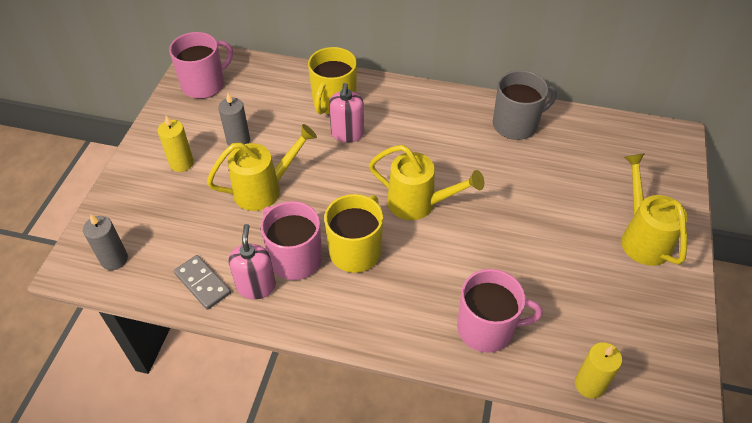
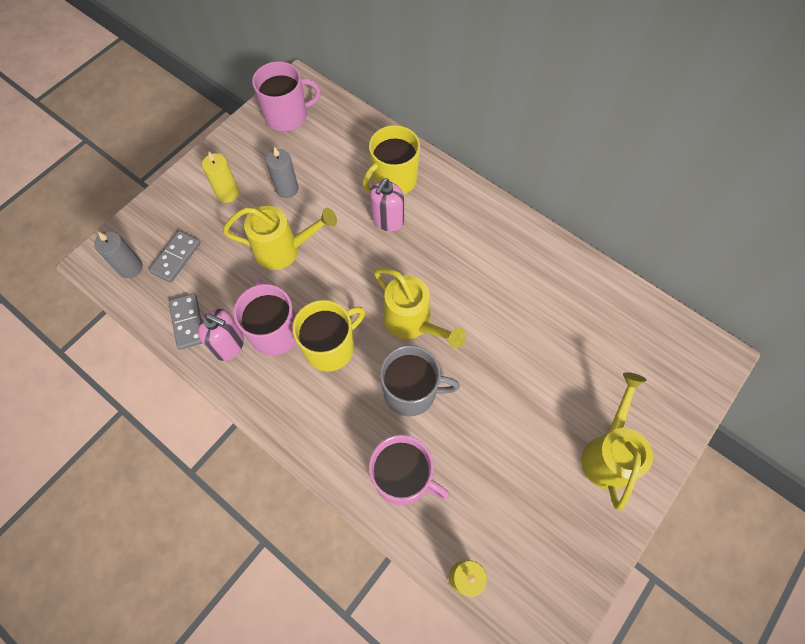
camera: 25 degrees right, 15 degrees up
pink soap dispenser [228,224,276,299] -> pink soap dispenser turned 90 degrees clockwise [198,309,244,361]
grey mug [493,70,557,140] -> grey mug moved to [380,345,460,416]
none -> grey domino [149,231,201,283]

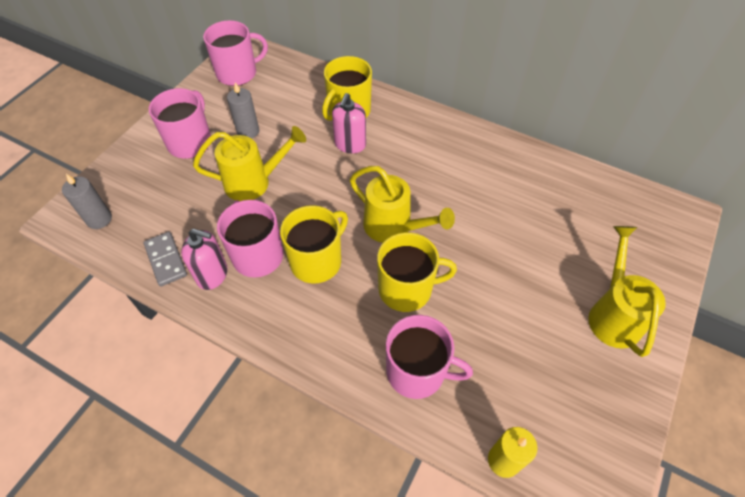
camera: 10 degrees left, 10 degrees down
grey domino [149,231,201,283] -> none
yellow candle [202,152,239,203] -> pink mug [149,88,211,159]
grey mug [380,345,460,416] -> yellow mug [377,232,457,312]

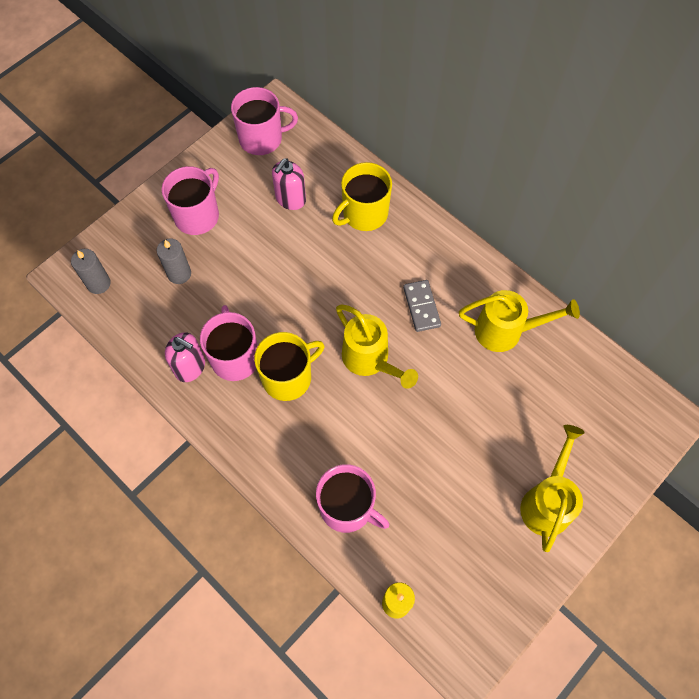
camera: 15 degrees right, 10 degrees up
grey domino [143,232,187,287] -> grey domino moved to [403,280,441,332]
yellow watering can [193,126,306,201] -> yellow watering can moved to [459,290,580,352]
grey candle [227,82,259,139] -> grey candle moved to [157,238,191,284]
pink soap dispenser [332,93,366,153] -> pink soap dispenser moved to [272,158,306,210]
yellow mug [377,232,457,312] -> none

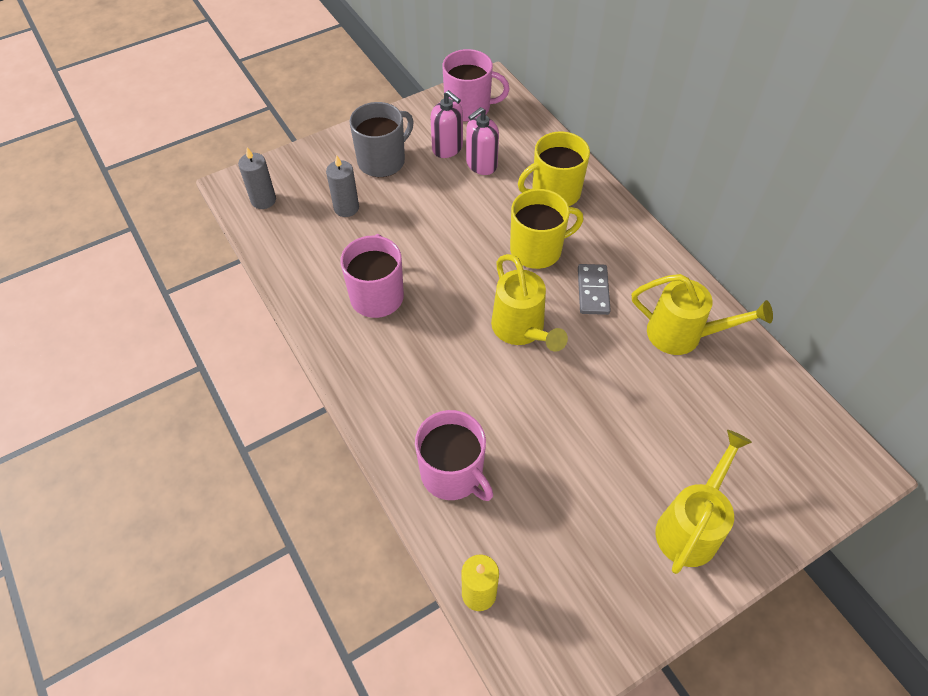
camera: 15 degrees right, 10 degrees down
pink mug [162,166,219,235] -> grey mug [349,102,414,177]
pink soap dispenser [165,332,205,382] -> pink soap dispenser moved to [431,90,463,158]
yellow mug [254,332,324,401] -> yellow mug moved to [510,189,584,269]

